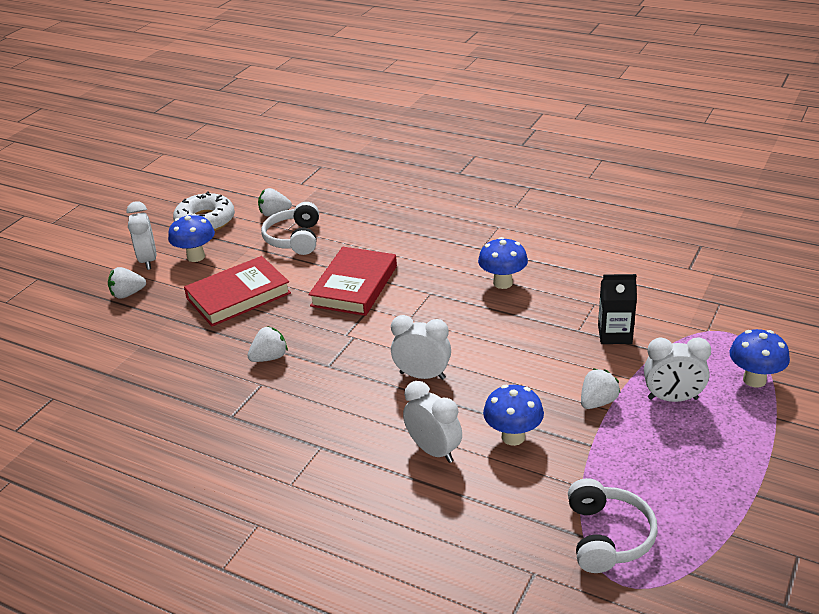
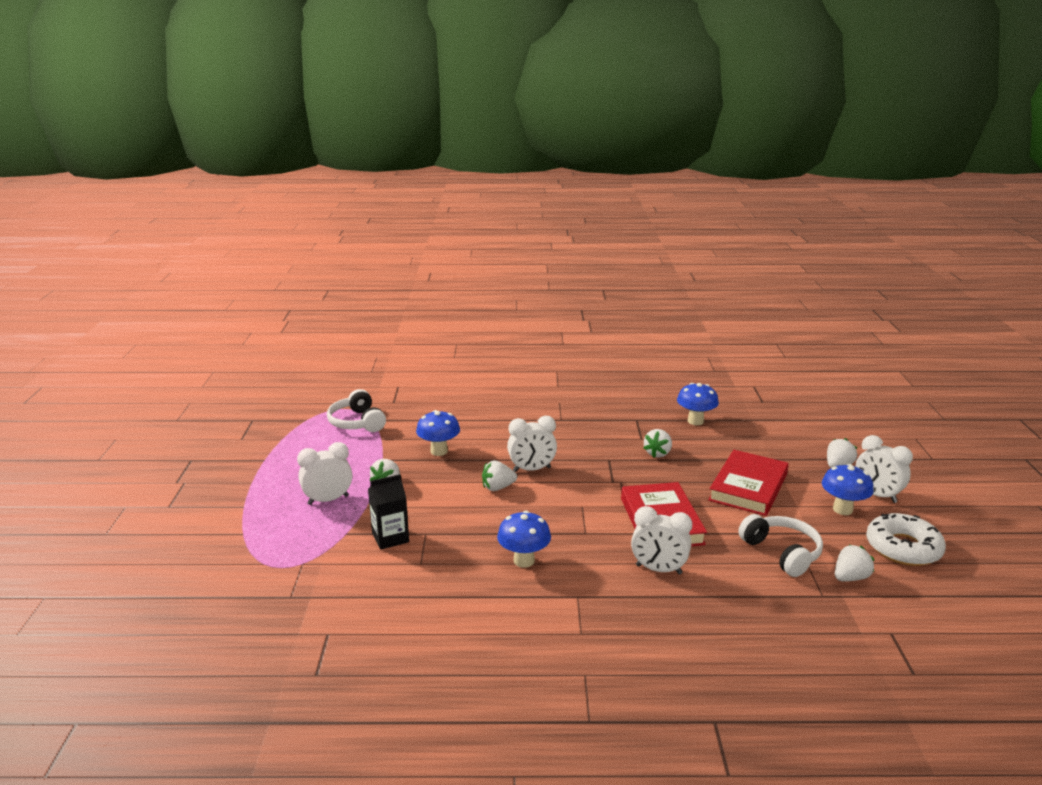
camera: 150 degrees right, 10 degrees down
white clock [403,381,462,463] -> white clock moved to [631,506,692,574]
blue mushroom [729,329,790,388] -> blue mushroom moved to [677,383,719,425]
none -> white strawberry [482,460,517,491]

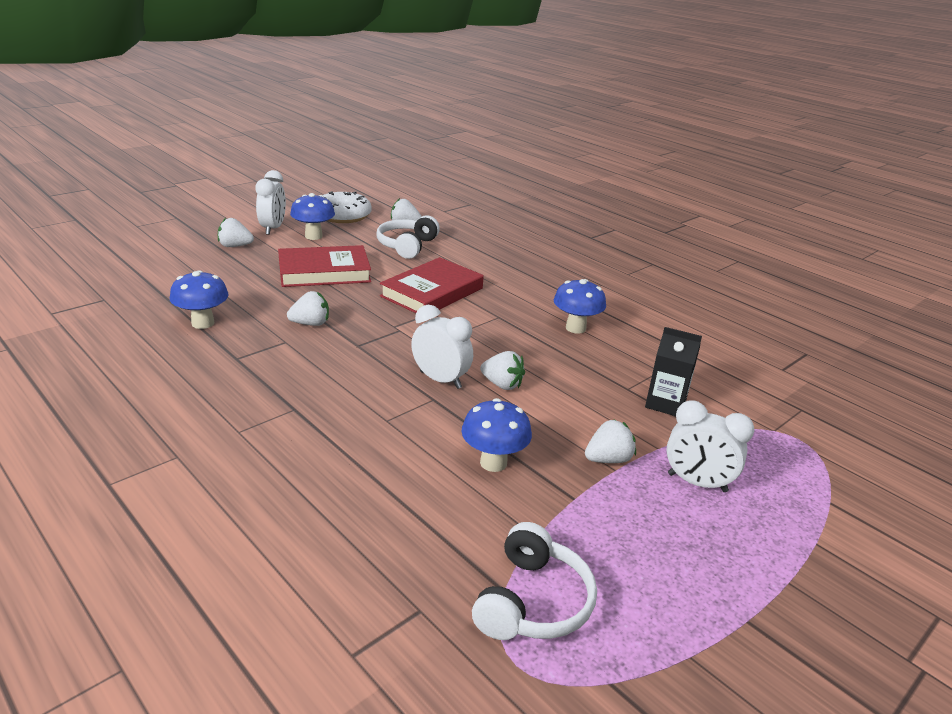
camera: 135 degrees left, 5 degrees up
white clock [631,506,692,574] -> none

